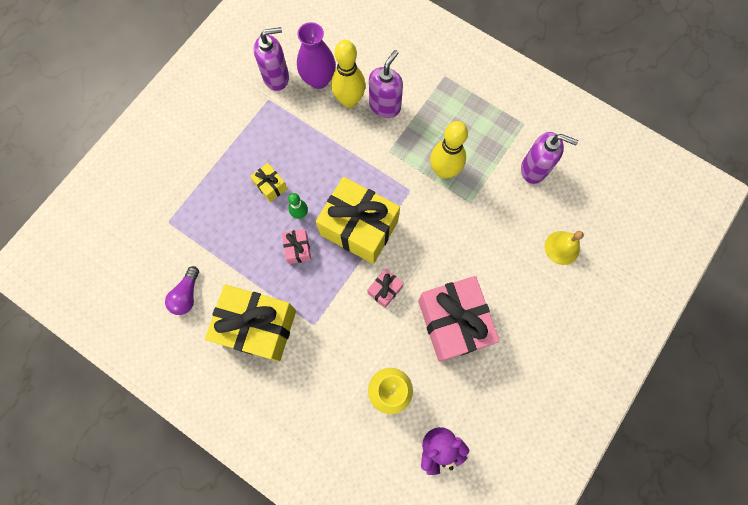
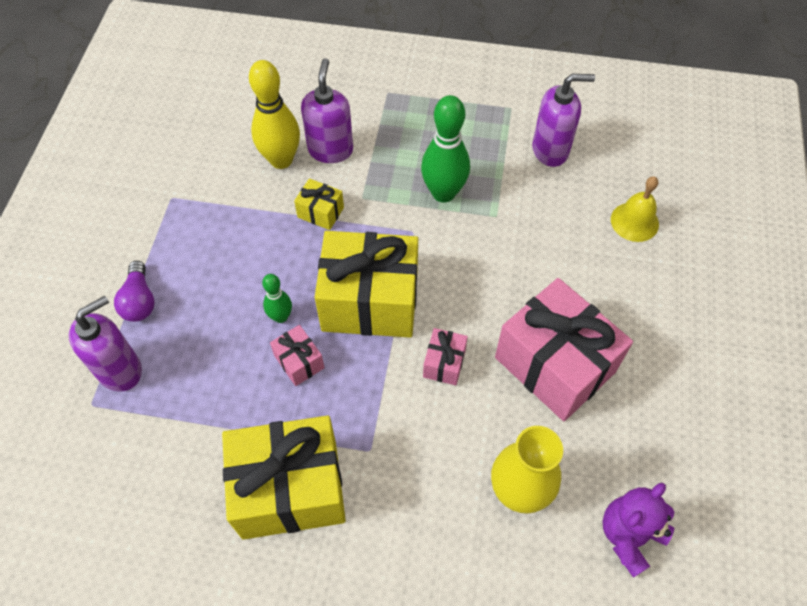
camera: 25 degrees left, 15 degrees down
purple light bulb [165,266,199,315] -> purple light bulb moved to [114,261,155,322]
yellow gift [250,163,287,202] -> yellow gift moved to [294,178,344,230]
purple soap dispenser [254,27,289,91] -> purple soap dispenser moved to [69,296,142,392]
purple vase [297,22,336,89] -> none
yellow bowling pin [430,121,468,179] -> green bowling pin [421,95,470,203]

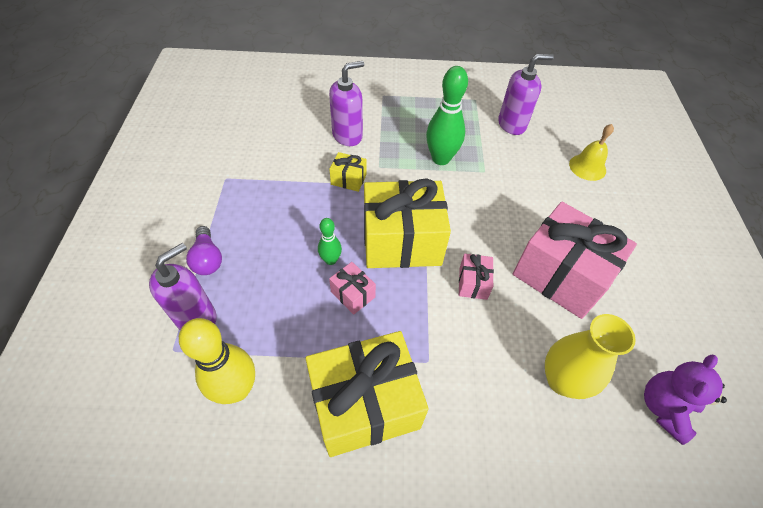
camera: 10 degrees left, 5 degrees down
yellow bowling pin [249,60,300,169] -> yellow bowling pin moved to [179,318,255,404]
purple soap dispenser [301,58,353,163] -> purple soap dispenser turned 60 degrees clockwise [329,61,364,146]

